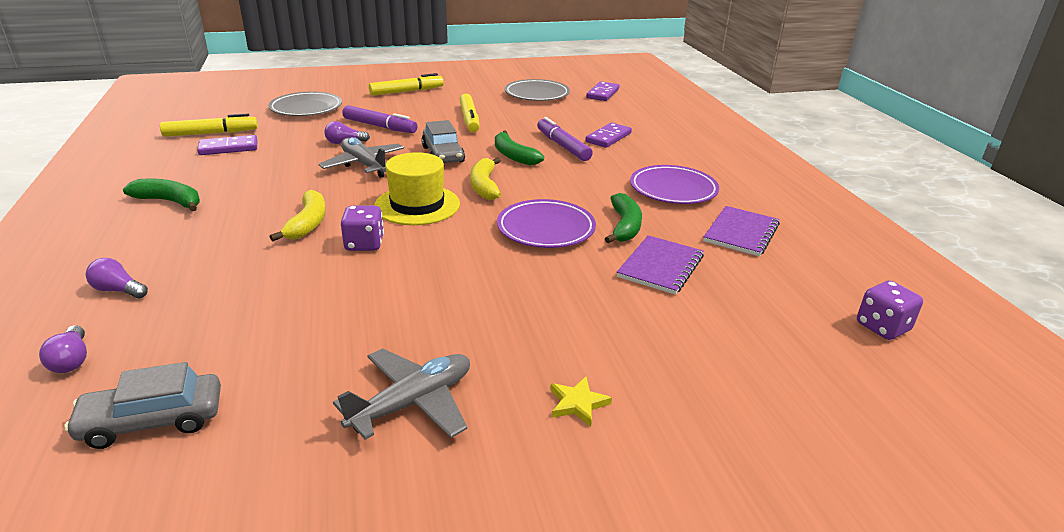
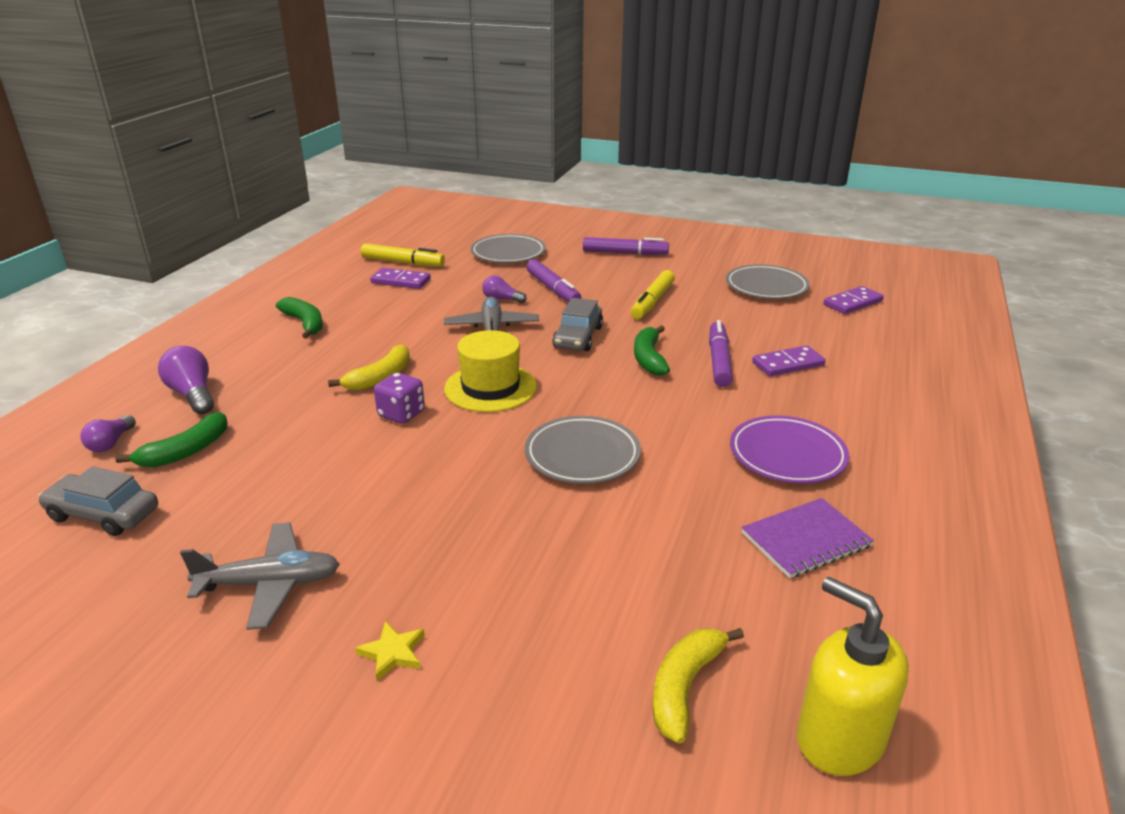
camera: 35 degrees right, 0 degrees up
purple light bulb [86,258,148,298] -> purple light bulb [158,346,214,414], size x1.58
yellow marker [369,73,444,96] -> purple marker [583,237,669,255]
yellow banana [470,157,501,200] -> yellow banana moved to [653,628,744,744]
purple plate [497,199,596,248] -> grey plate [525,416,641,484]
green banana [605,193,642,243] -> green banana moved to [115,412,228,467]
purple notebook [617,235,704,295] -> none
purple dice [857,281,923,340] -> yellow soap dispenser [797,577,909,776]

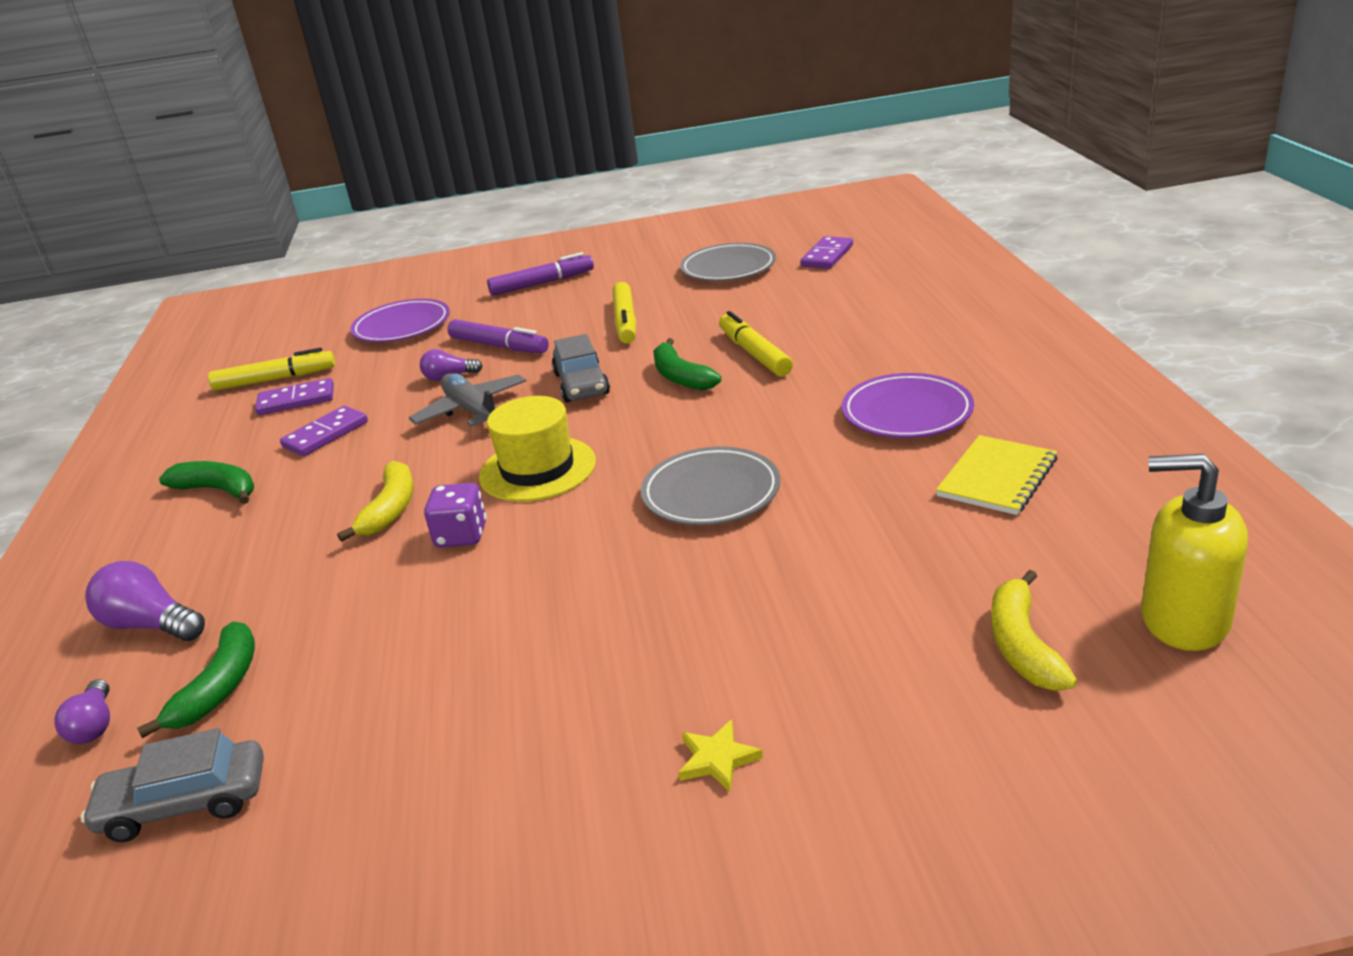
camera: 25 degrees left, 0 degrees up
grey plane [180,523,340,630] -> none
grey plate [471,234,546,263] -> purple plate [350,299,450,342]
purple marker [709,320,733,387] -> yellow marker [719,311,793,376]
purple notebook [741,498,874,578] -> yellow notebook [936,435,1058,515]
purple domino [752,345,826,377] -> purple domino moved to [280,406,368,456]

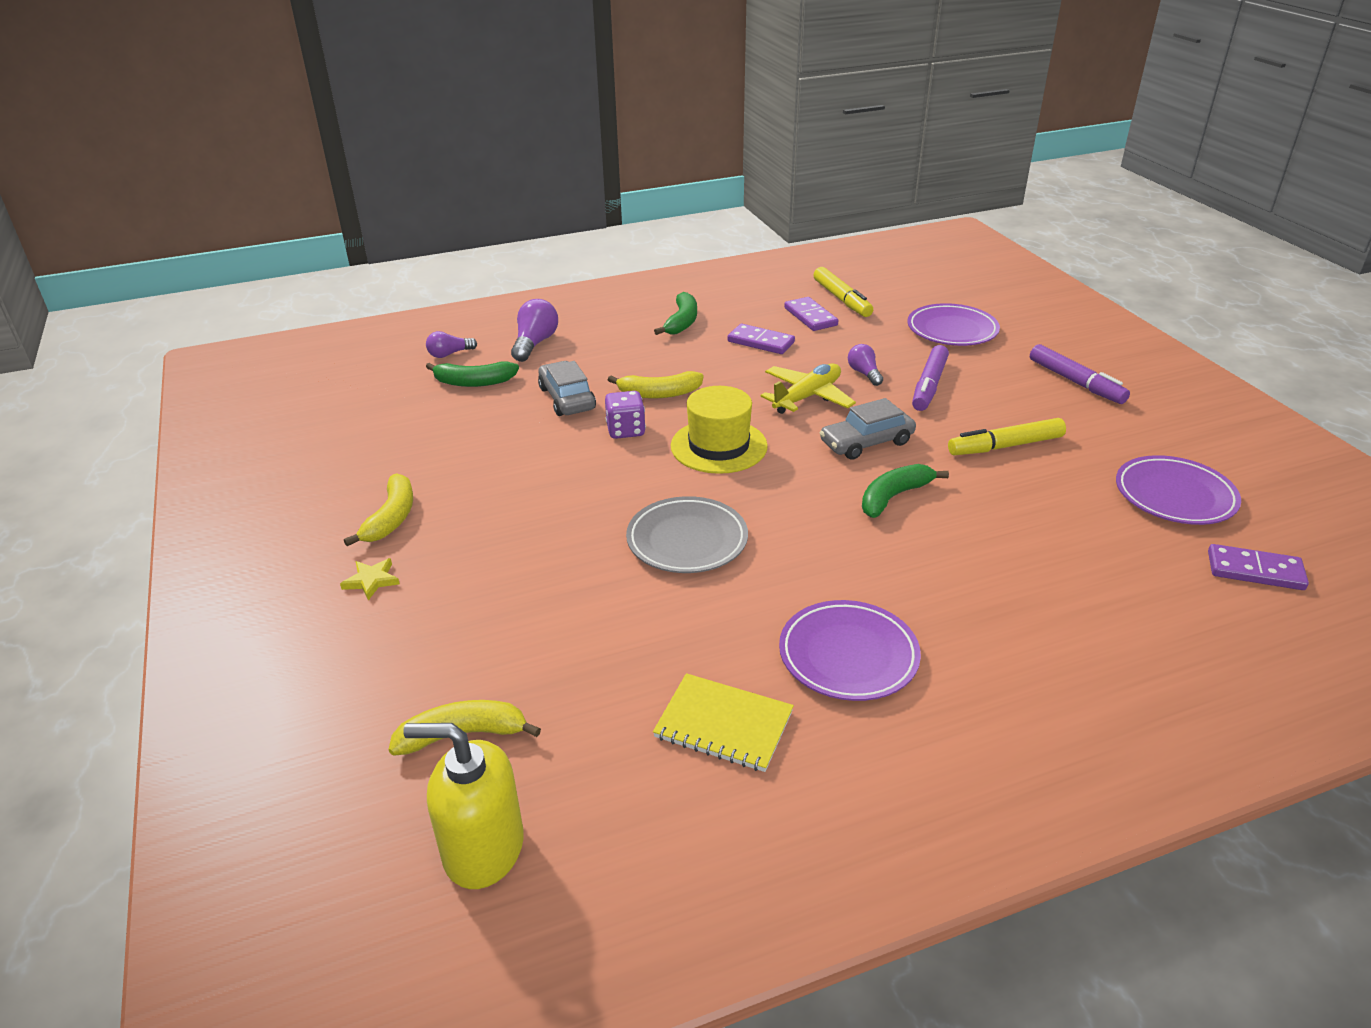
camera: 75 degrees right, 5 degrees up
grey car [81,728,264,842] -> grey car moved to [538,361,596,416]
grey plane [409,373,526,427] -> yellow plane [761,363,856,414]
grey plate [680,243,776,281] -> purple plate [1116,455,1241,525]
yellow marker [719,311,793,376] -> none
yellow soap dispenser [1141,454,1248,651] -> yellow soap dispenser turned 90 degrees counterclockwise [403,723,524,889]
none -> yellow banana [344,473,413,546]

